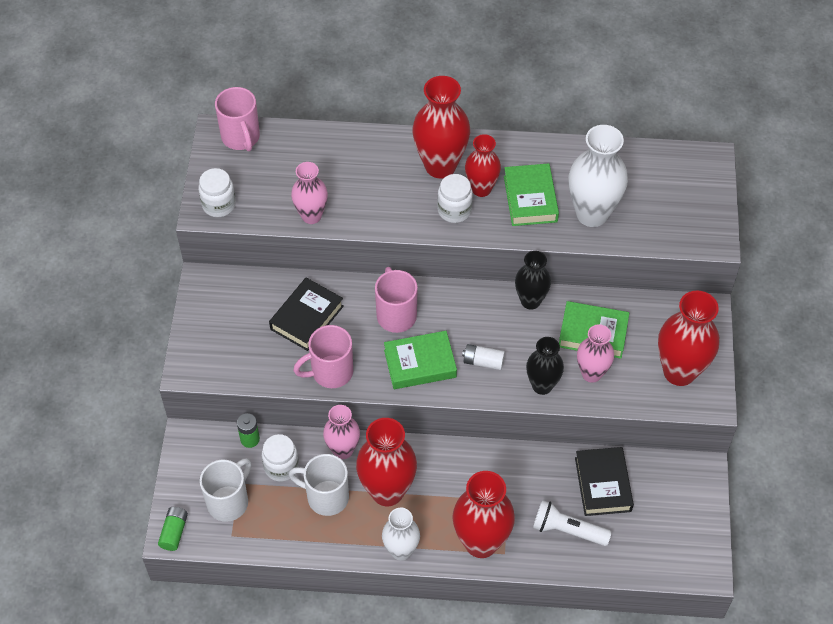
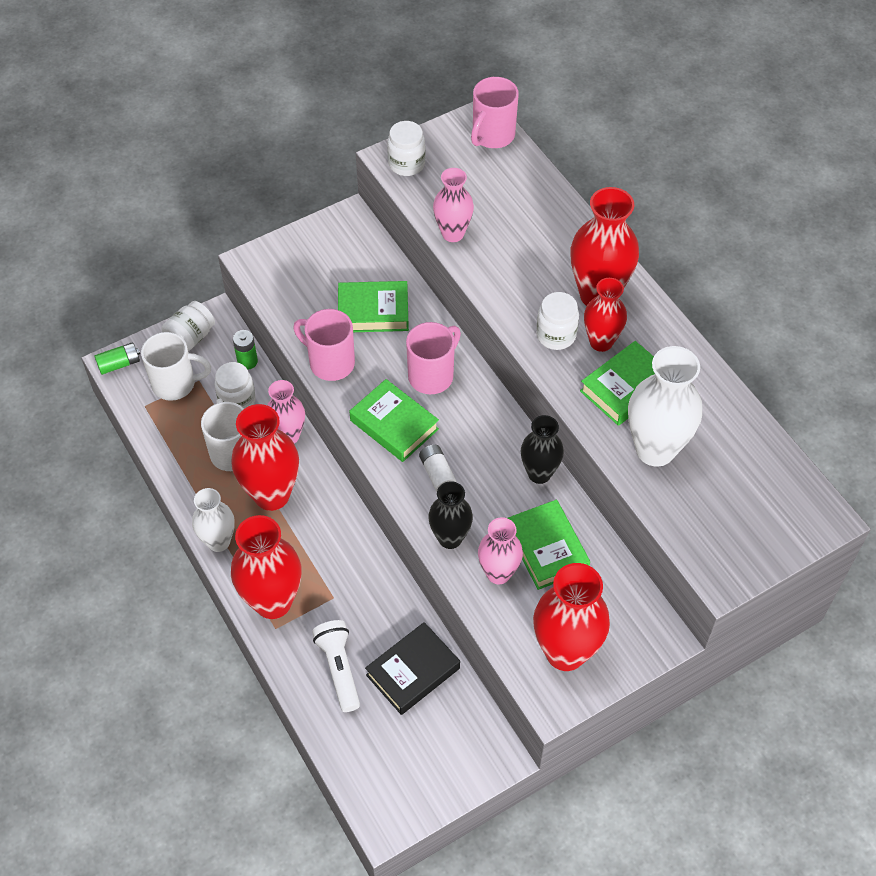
camera: 55 degrees right, 0 degrees up
black book [269,278,344,351] -> green book [338,281,409,332]
none -> white jar [162,301,215,352]

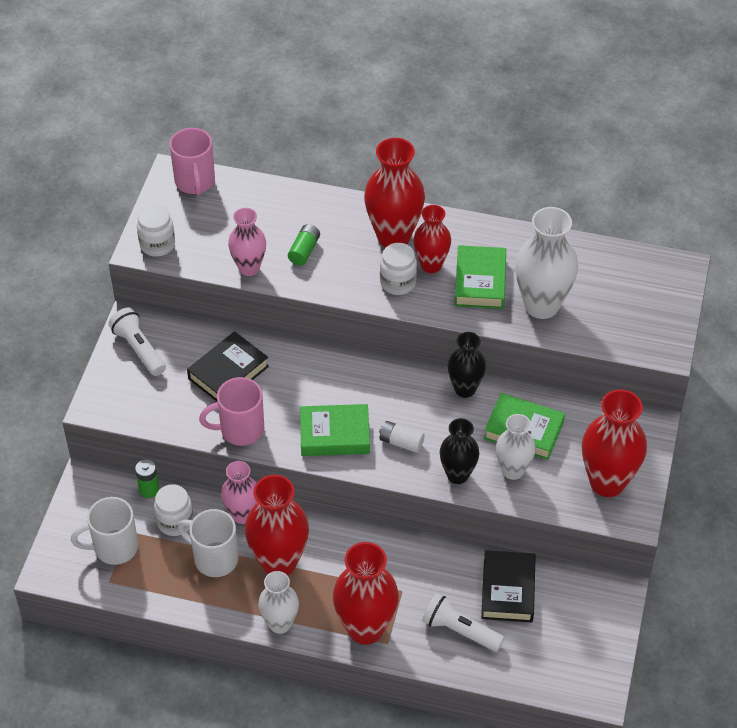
camera: 45 degrees left, 5 degrees down
green battery [94,342,140,375] -> green battery moved to [288,224,320,265]
white mug [141,332,211,401] -> white mug turned 150 degrees counterclockwise [71,497,138,565]
white jar [162,301,215,352] -> none
green book [338,281,409,332] -> black book [187,331,269,401]
pink mug [406,322,461,394] -> none
pink vase [478,517,523,584] -> white vase [496,414,536,480]
none -> white flashlight [109,307,166,376]

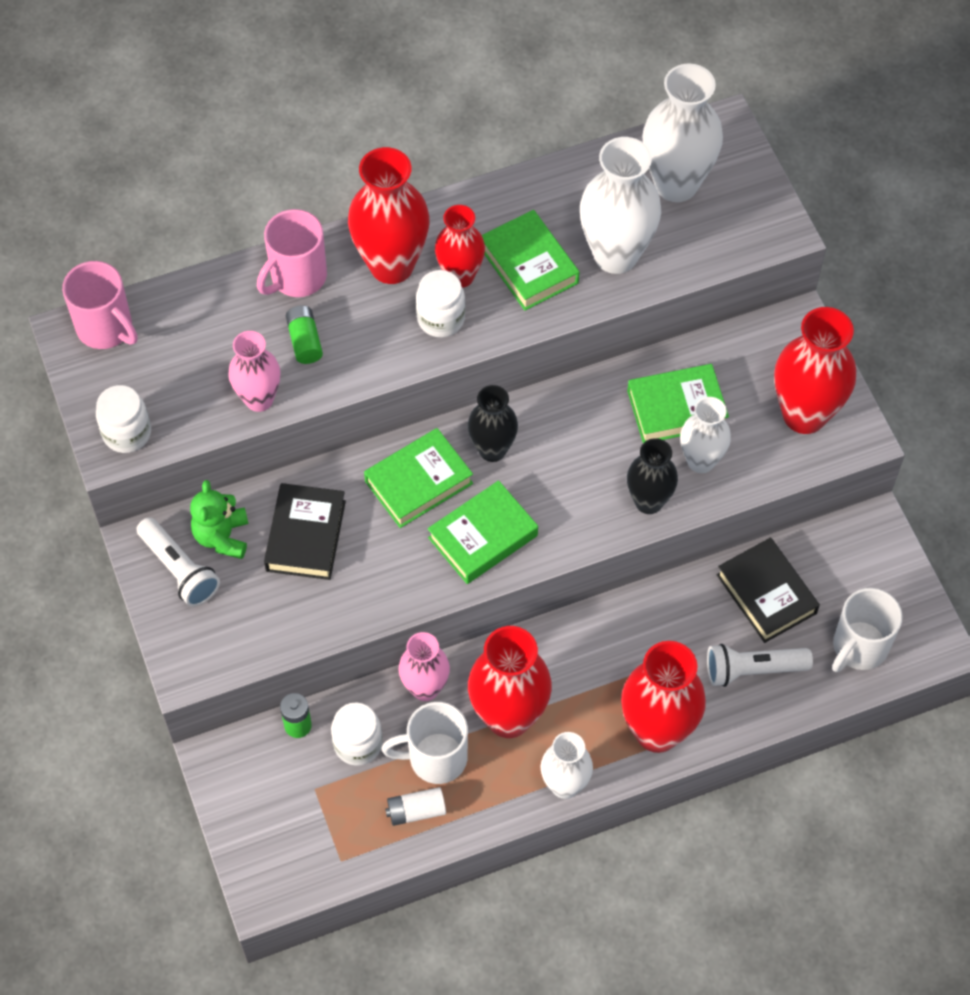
camera: 35 degrees left, 10 degrees up
white mug [71,497,138,565] -> white mug moved to [832,588,903,672]
white flashlight [109,307,166,376] -> white flashlight turned 150 degrees counterclockwise [136,517,220,607]
pink mug [199,377,264,446] -> pink mug moved to [257,209,327,297]
white battery [379,421,425,453] -> white battery moved to [385,787,446,826]
black vase [448,332,486,398] -> black vase moved to [468,385,518,462]
none -> green teddy bear [190,480,249,559]
none -> green book [364,428,473,528]
none -> white vase [643,63,723,202]

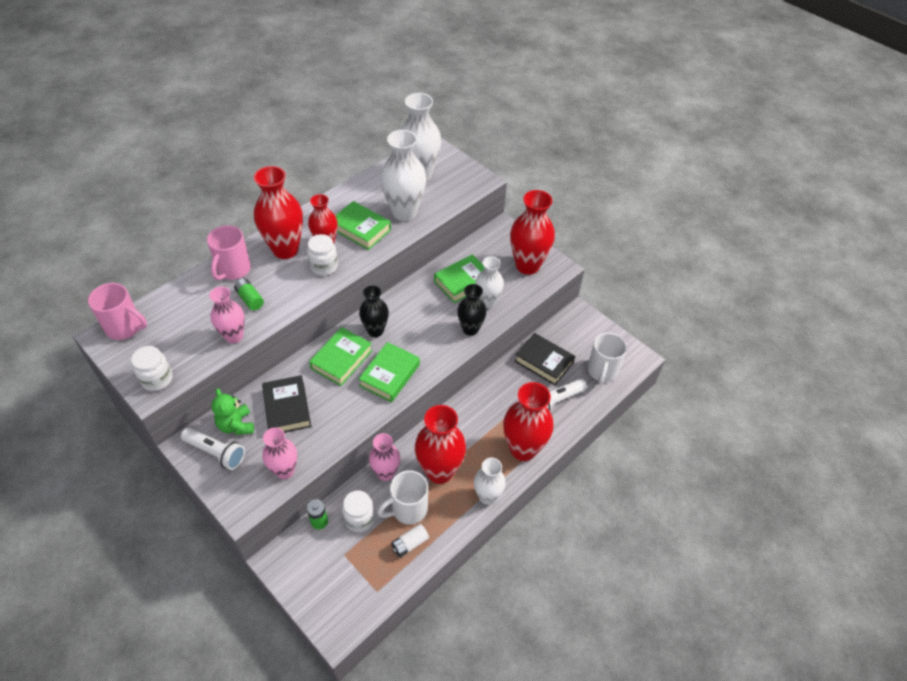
camera: 25 degrees left, 10 degrees down
none -> pink vase [263,427,297,479]

